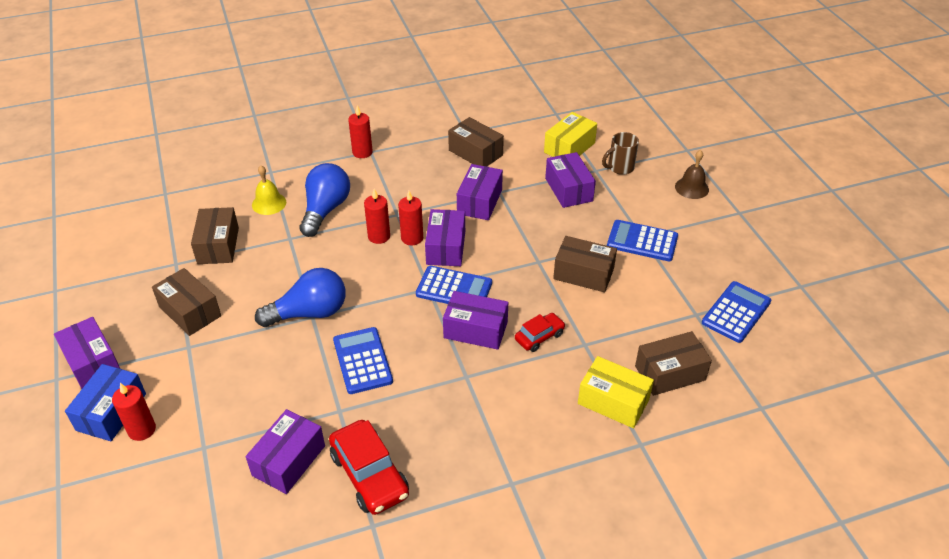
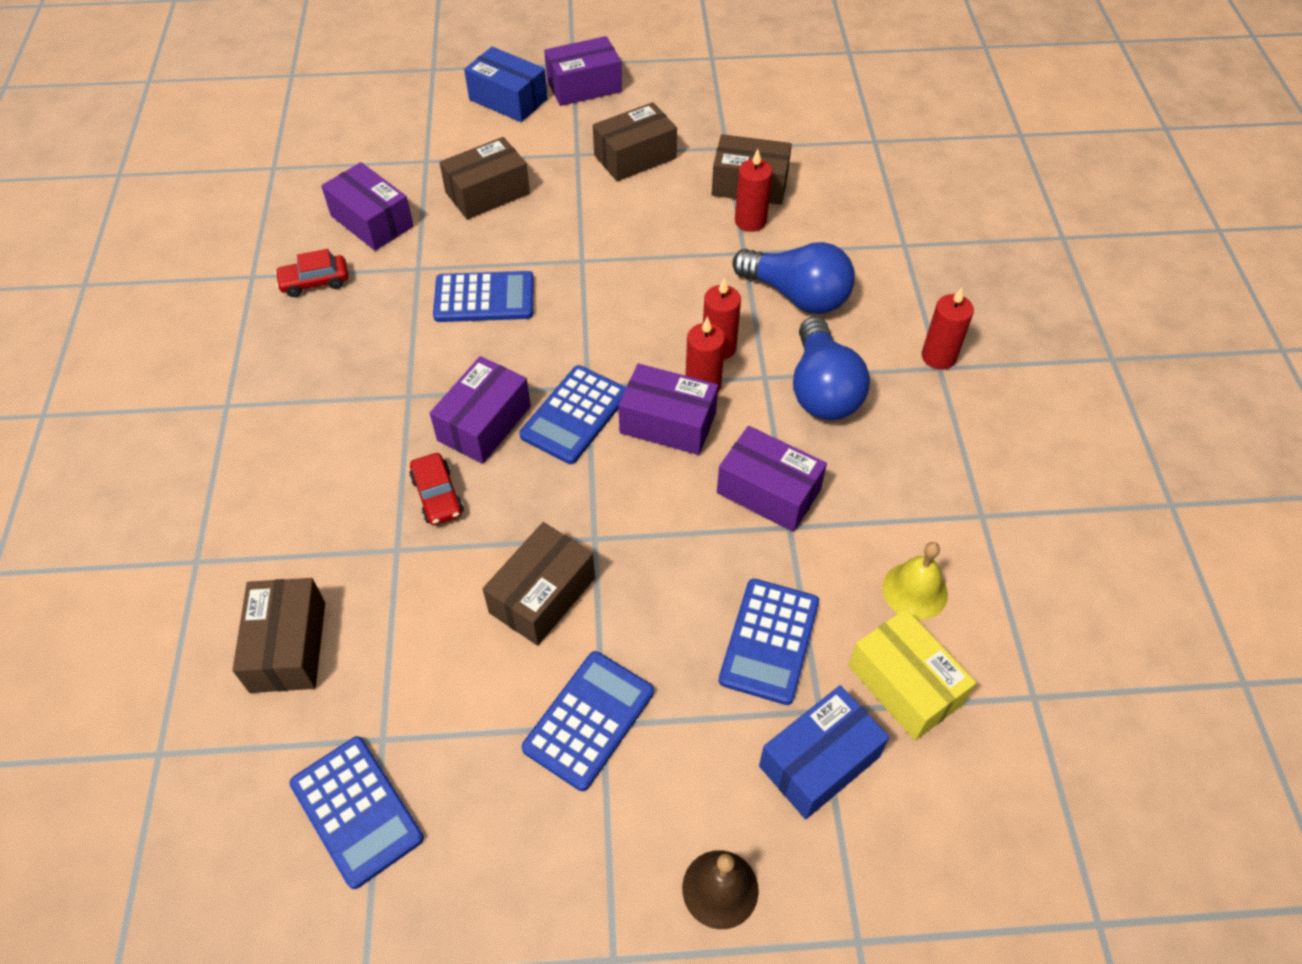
camera: 105 degrees right, 10 degrees up
red candle [112,383,156,441] -> red candle moved to [735,149,772,232]
yellow bell [252,166,286,215] -> yellow bell moved to [882,542,948,620]
blue light bulb [255,268,346,327] -> blue light bulb moved to [793,317,870,420]
red car [329,420,409,515] -> red car [275,249,348,297], size x0.58
brown box [448,117,504,166] -> brown box moved to [439,137,530,219]
purple box [545,152,596,208] -> blue calculator [719,578,819,705]
yellow box [578,356,654,428] -> none
brown mug [602,132,639,175] -> blue box [759,685,890,819]

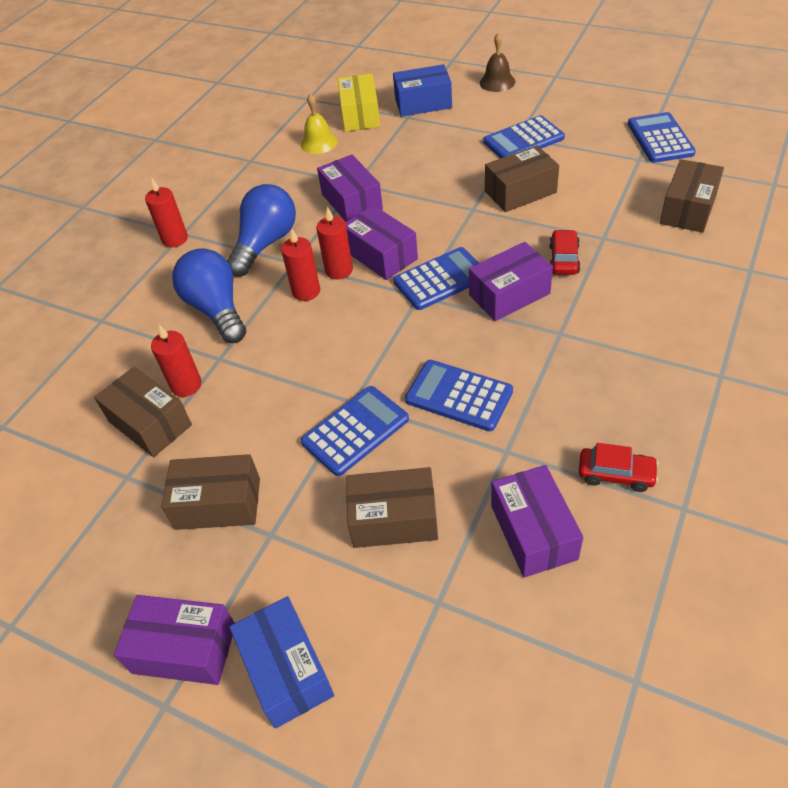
camera: 145 degrees left, 5 degrees down
blue calculator [719,578,819,705] -> blue calculator moved to [301,386,409,476]

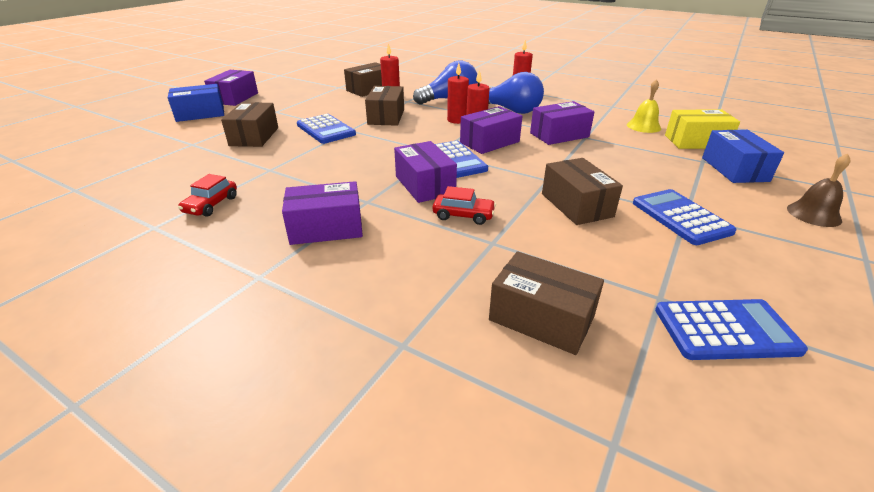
camera: 90 degrees right, 15 degrees down
brown box [161,454,260,530] -> brown box moved to [365,86,404,126]
blue calculator [405,360,513,431] -> none
purple box [491,465,583,578] -> purple box moved to [282,181,363,245]

